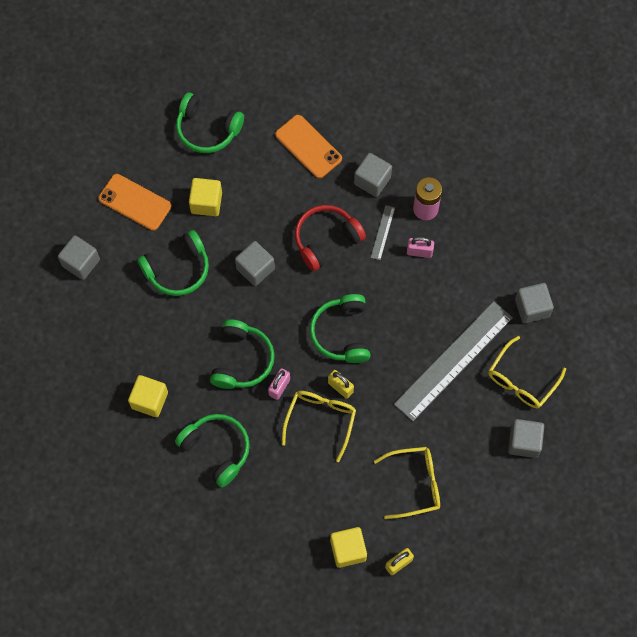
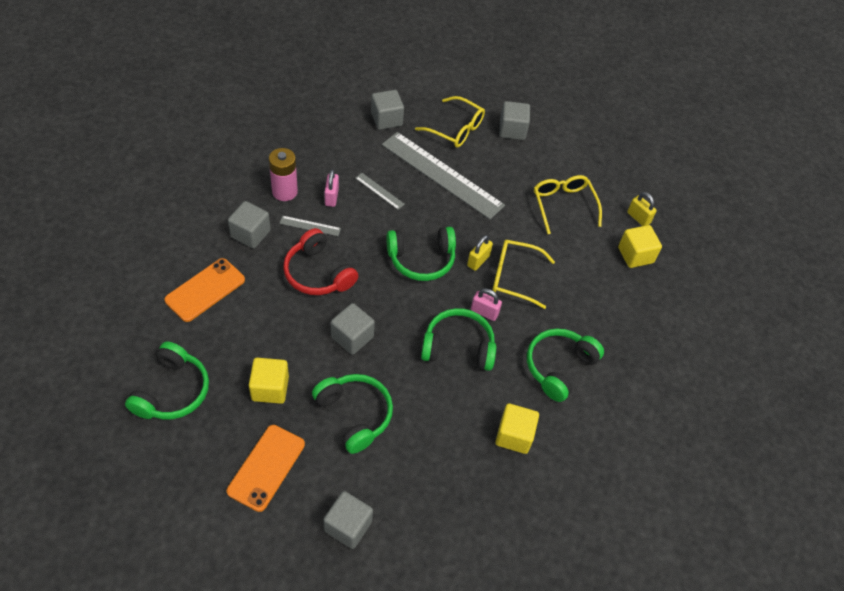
camera: 100 degrees left, 15 degrees down
none -> grey ruler [355,173,405,210]

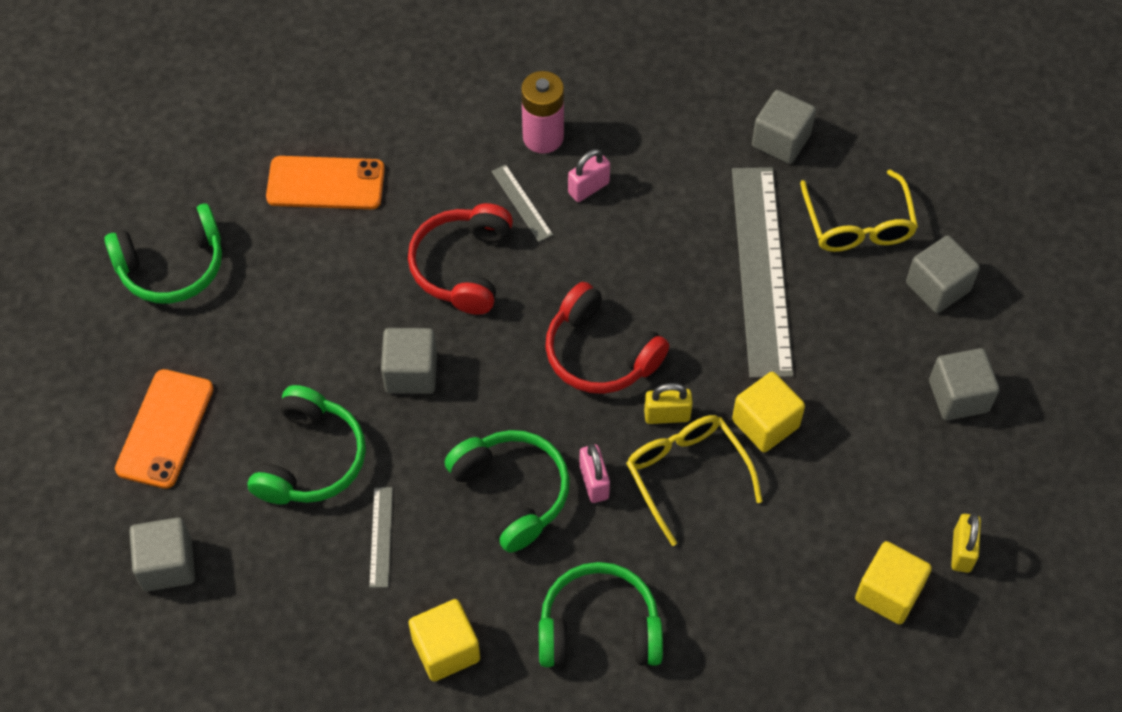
camera: 55 degrees right, 5 degrees up
orange phone [227,425,305,512] -> orange phone turned 60 degrees counterclockwise [115,369,213,489]
grey cube [228,201,270,249] -> grey cube moved to [929,348,999,421]
yellow cube [249,358,289,404] -> yellow cube moved to [732,372,805,452]
grey ruler [355,173,405,210] -> grey ruler moved to [369,487,393,588]
green headphones [386,227,456,281] -> red headphones [545,282,669,394]
yellow glasses [534,175,602,234] -> none

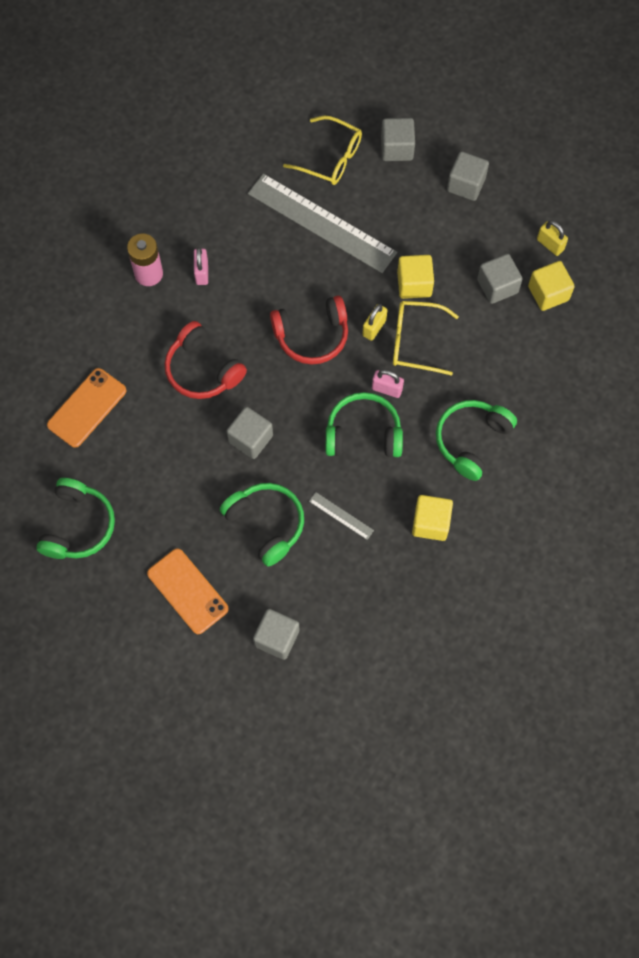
camera: 55 degrees left, 10 degrees up
grey ruler [491,164,553,242] -> none
grey cube [752,90,816,164] -> grey cube moved to [477,254,523,304]

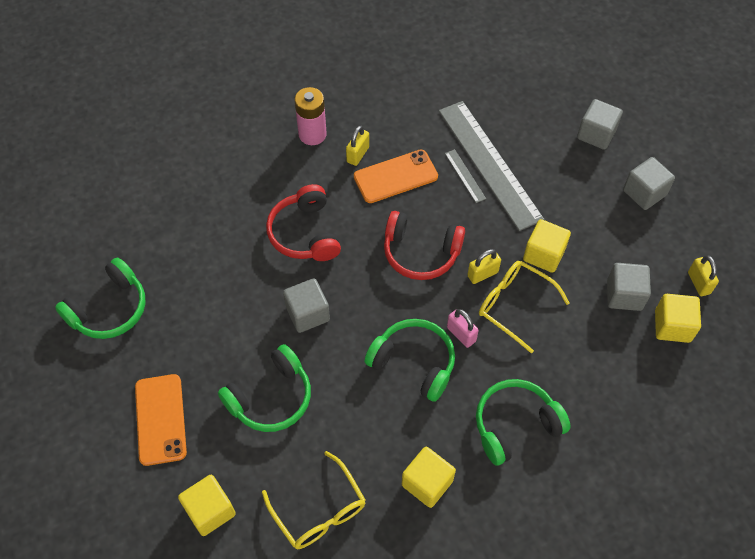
camera: 30 degrees right, 10 degrees down
orange phone [47,368,126,448] -> orange phone moved to [354,150,438,203]
pink padlock [194,247,208,285] -> yellow padlock [346,125,369,166]
green headphones [220,483,304,567] -> green headphones turned 60 degrees clockwise [218,344,311,432]
grey cube [253,609,300,660] -> yellow cube [178,475,236,536]
yellow glasses [283,116,362,185] -> yellow glasses moved to [262,451,366,549]
grey ruler [309,492,374,540] -> grey ruler moved to [445,149,486,203]

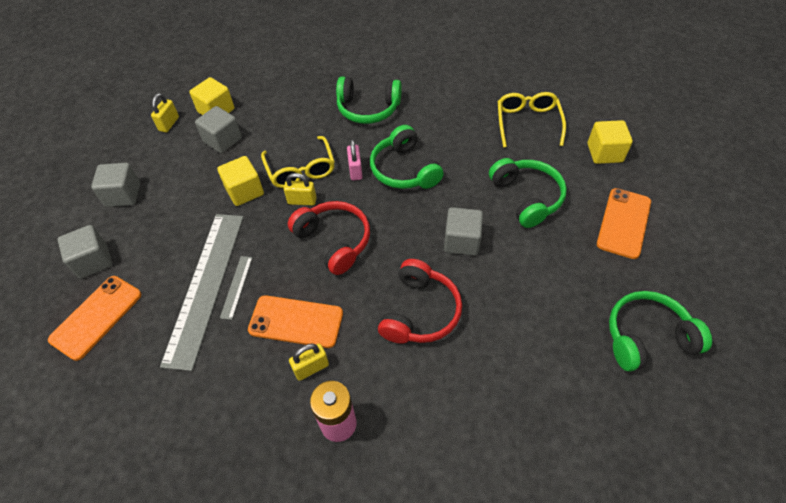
camera: 145 degrees left, 5 degrees down
green headphones [218,344,311,432] -> green headphones turned 75 degrees clockwise [489,158,567,228]
yellow cube [402,447,456,508] -> none
none -> orange phone [48,276,141,361]

